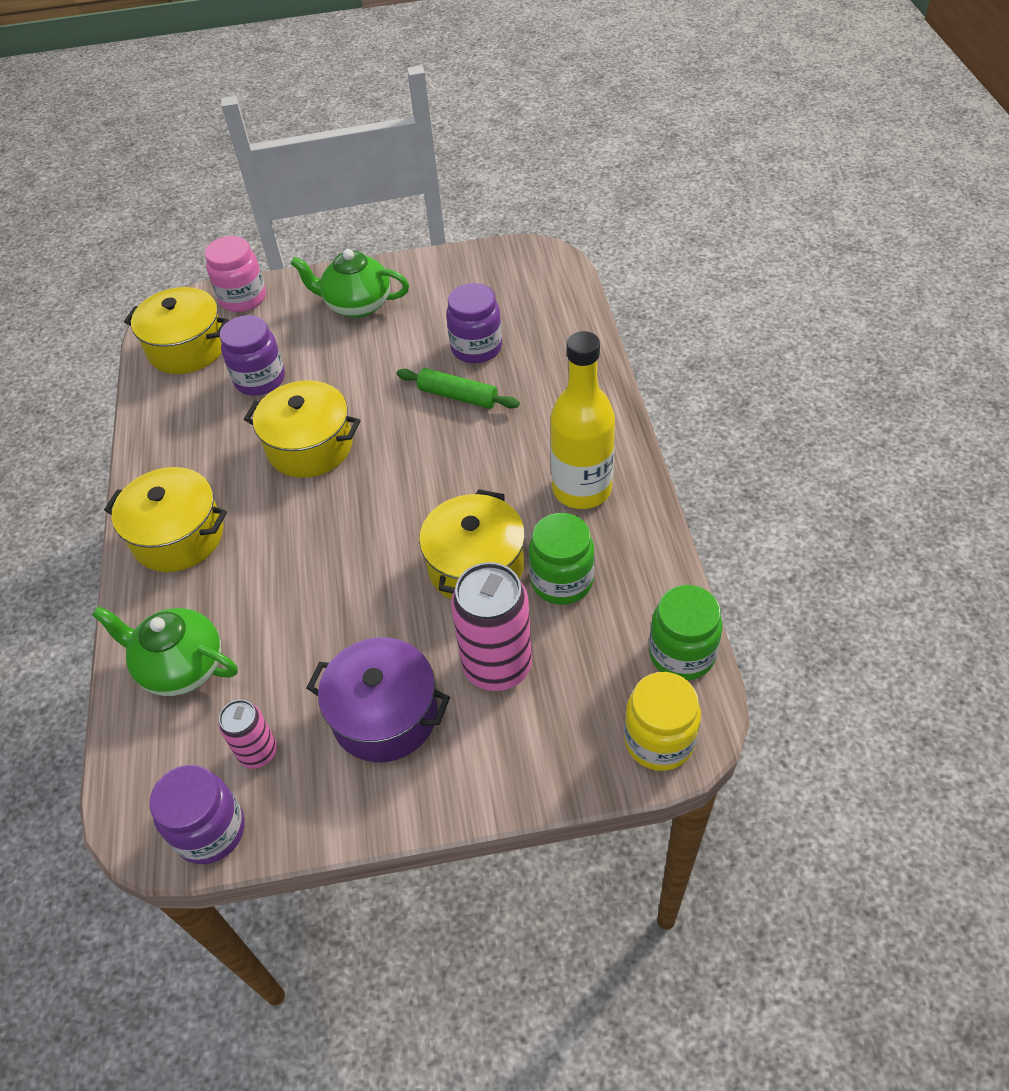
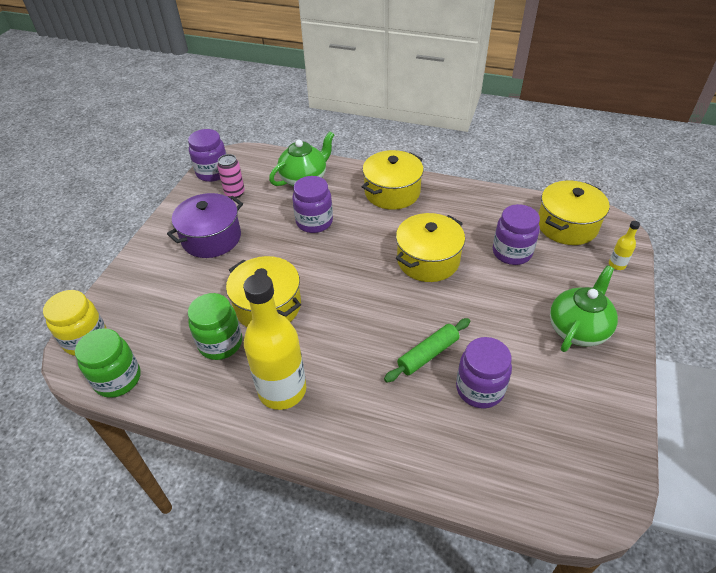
camera: 115 degrees right, 5 degrees down
pink jar [205,236,266,312] -> yellow bottle [609,221,640,270]
pink can [451,562,532,691] -> none
none -> purple jar [292,176,333,233]

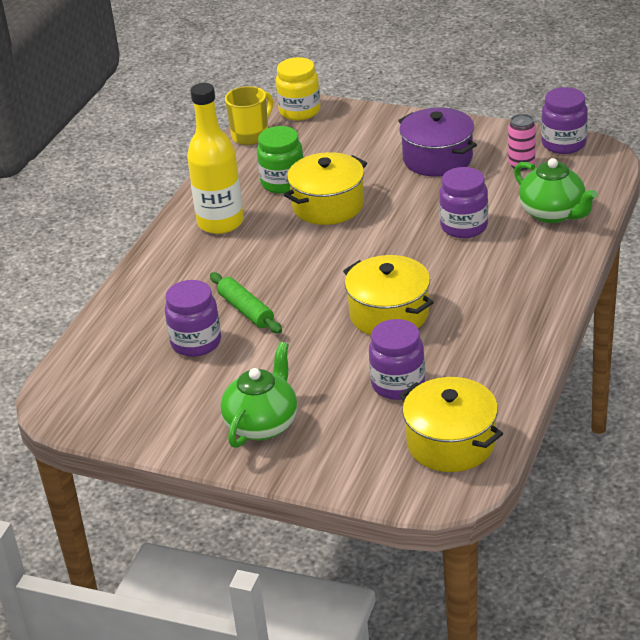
camera: 95 degrees right, 10 degrees down
green jar [75,328,140,398] -> yellow mug [225,86,273,145]
yellow pot [362,150,424,210] -> none
green teapot [550,265,618,352] -> green teapot turned 105 degrees counterclockwise [220,342,297,448]
yellow bottle [609,221,640,270] -> none

